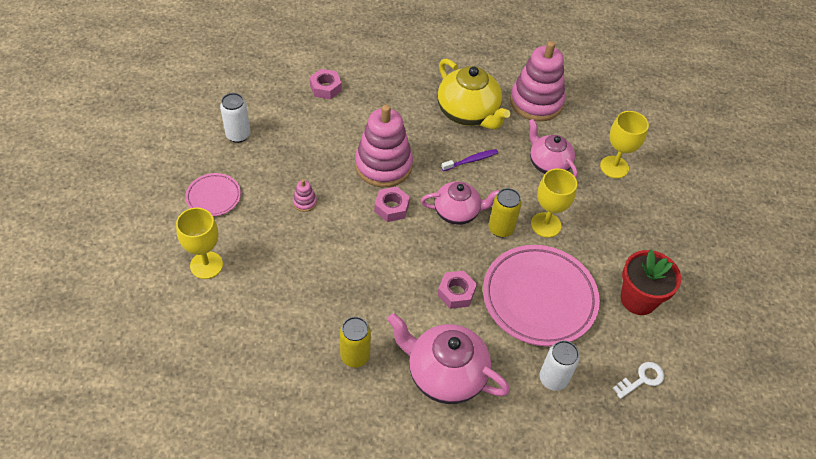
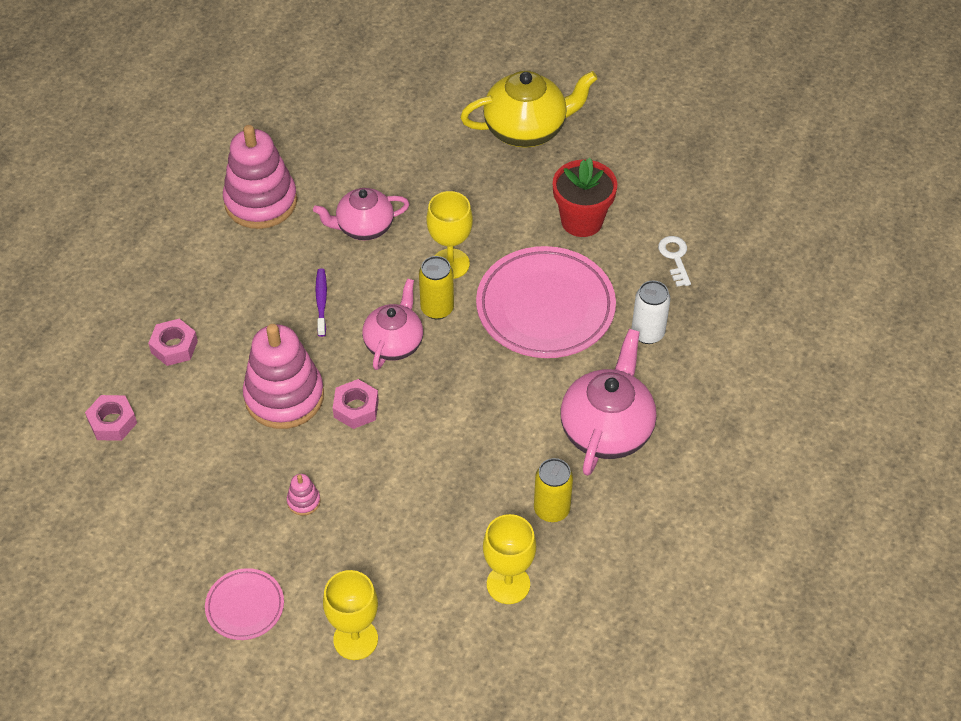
camera: 65 degrees left, 0 degrees up
white can [220,93,250,143] -> none
pink teapot [387,313,510,404] -> pink teapot turned 150 degrees clockwise [560,329,656,476]
yellow teapot [437,58,510,130] -> yellow teapot moved to [460,71,598,148]
pink nut [437,271,477,309] -> pink nut moved to [148,319,198,366]
yellow goblet [600,111,649,178] -> yellow goblet moved to [483,514,536,604]

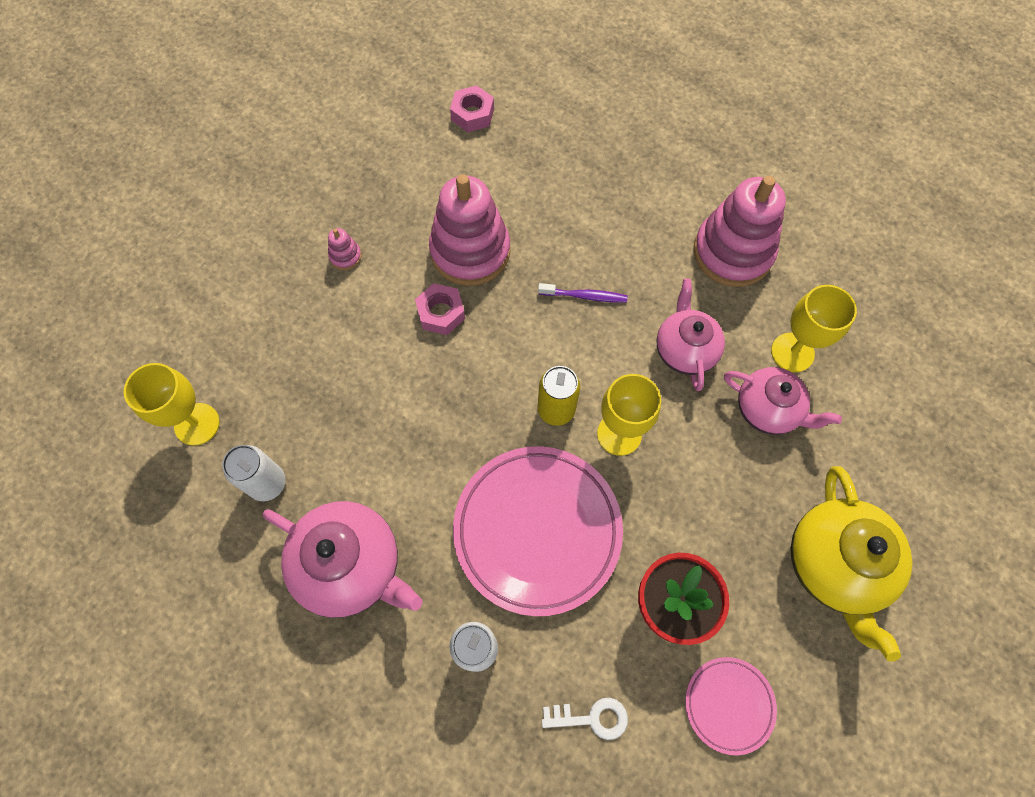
camera: 100 degrees right, 15 degrees up
pink nut [148,319,198,366] -> none
pink plate [205,568,284,640] -> pink plate moved to [685,657,777,755]
yellow goblet [323,570,378,660] -> yellow goblet moved to [771,285,857,372]
pink teapot [362,278,423,370] -> pink teapot moved to [724,367,842,435]
yellow can [534,458,573,522] -> white can [222,445,286,501]

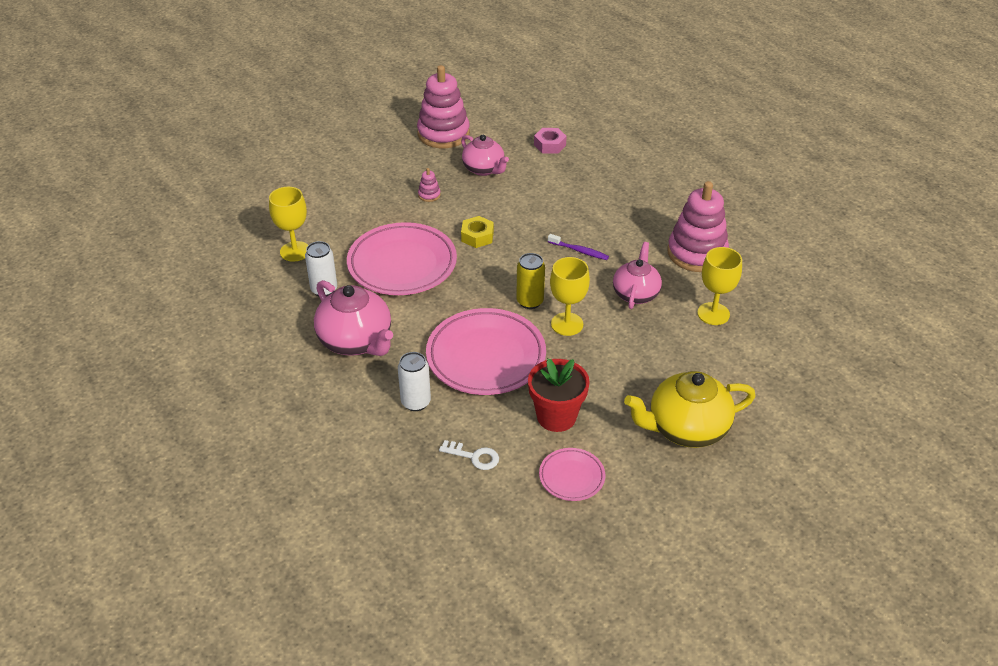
camera: 20 degrees right, 25 degrees down
pink nut [415,283,465,335] -> yellow nut [461,216,494,248]
pink stacking toy [429,174,510,286] -> pink stacking toy moved to [417,65,470,148]
pink teapot [724,367,842,435] -> pink teapot moved to [461,135,509,176]
yellow teapot [791,466,913,662] -> yellow teapot turned 60 degrees clockwise [624,371,756,448]
none -> pink plate [347,222,457,295]

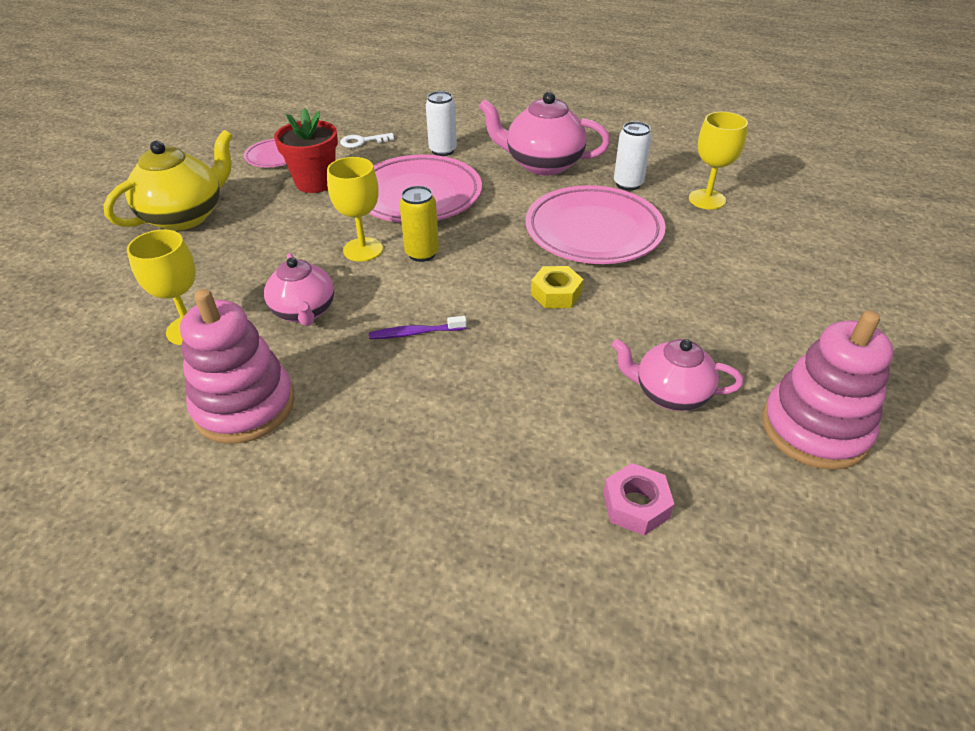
camera: 145 degrees right, 0 degrees up
pink stacking toy [418,168,441,202] -> none

